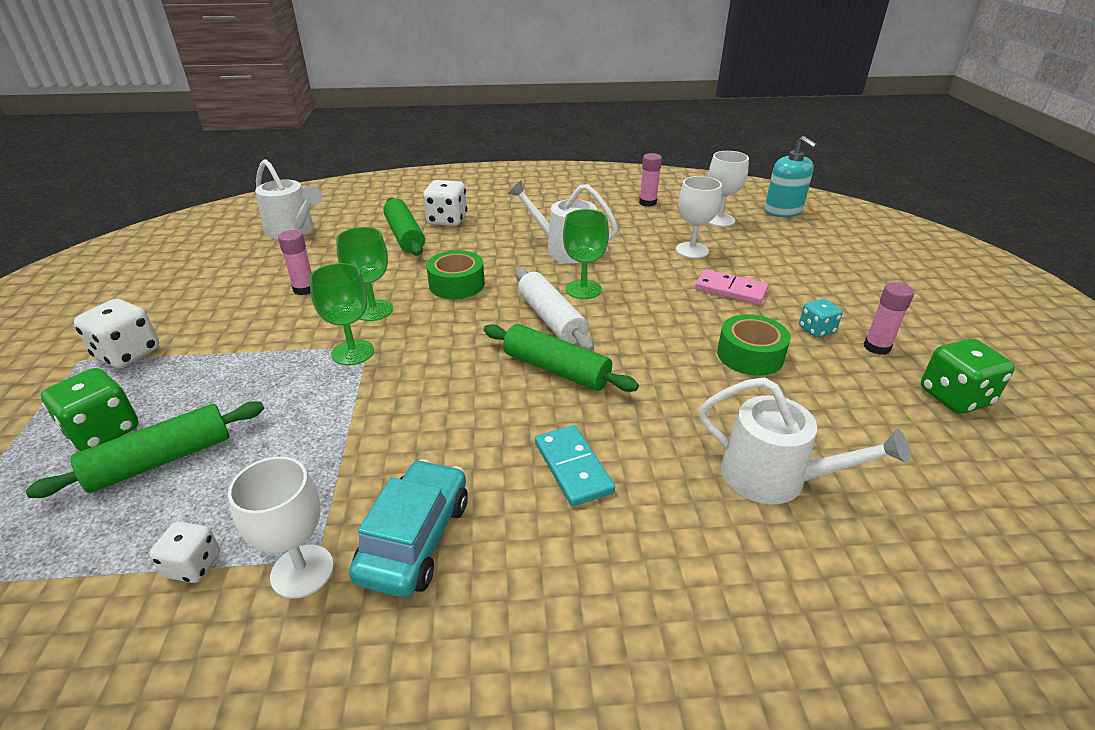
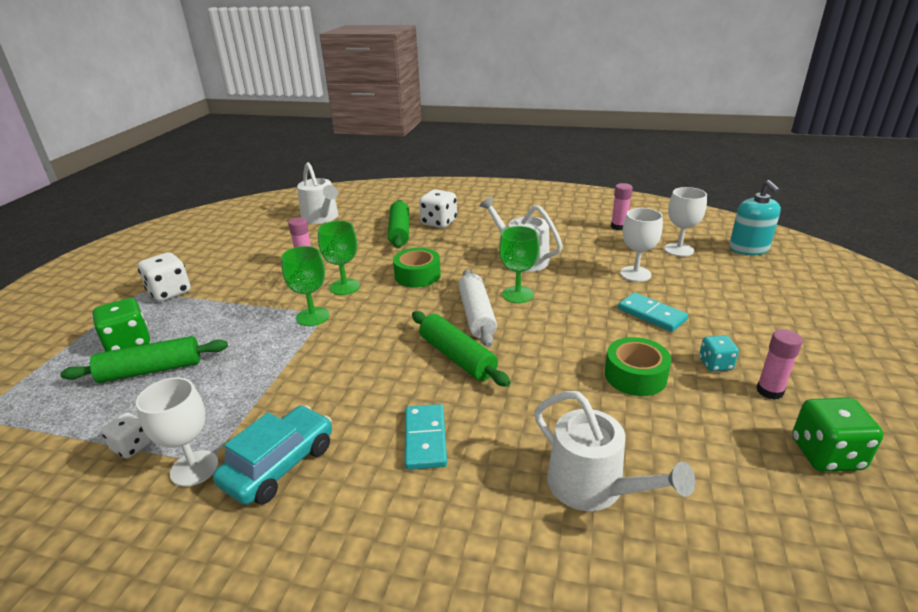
camera: 20 degrees right, 5 degrees down
pink domino [695,269,768,305] -> turquoise domino [618,292,688,332]

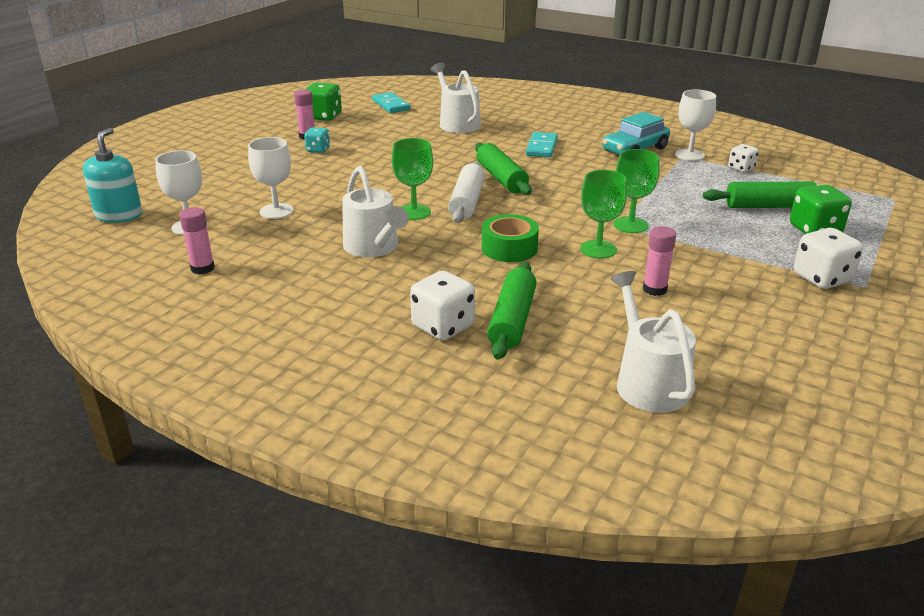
camera: 165 degrees left, 0 degrees up
green tape [605,337,672,396] -> none
turquoise domino [618,292,688,332] -> turquoise domino moved to [372,92,410,113]

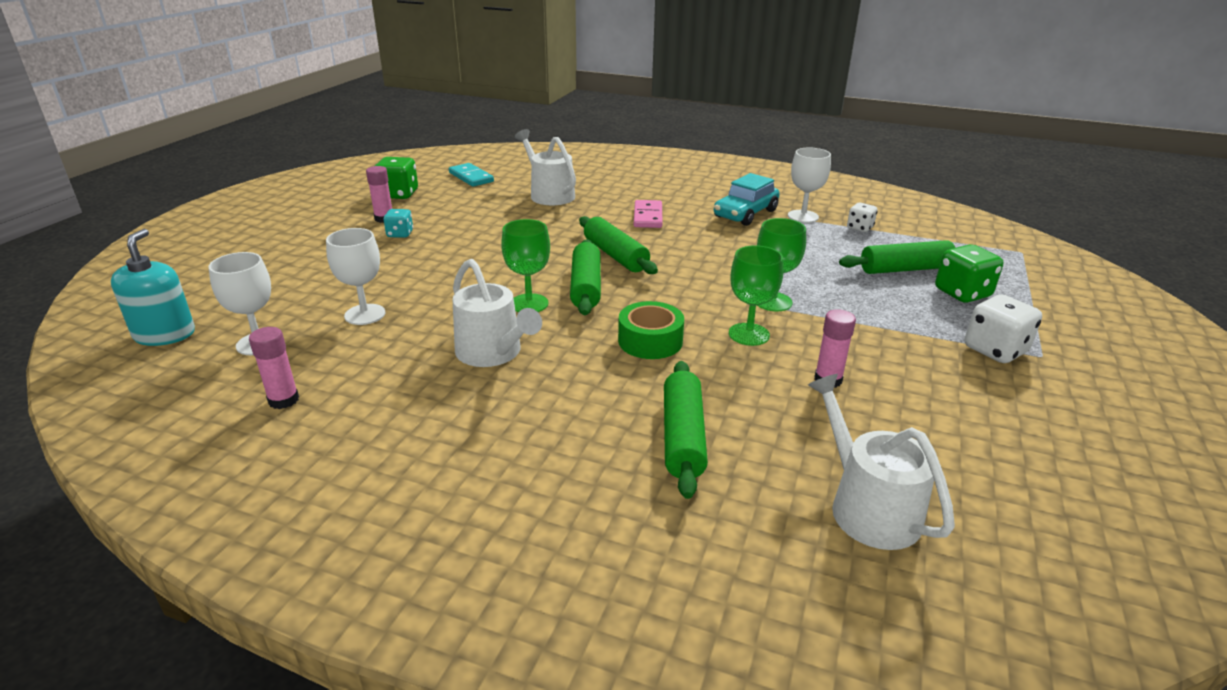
camera: 10 degrees left, 0 degrees up
white dice [410,271,475,341] -> none
white rolling pin [448,162,485,223] -> green rolling pin [570,239,601,315]
turquoise domino [526,132,558,158] -> pink domino [634,200,663,228]

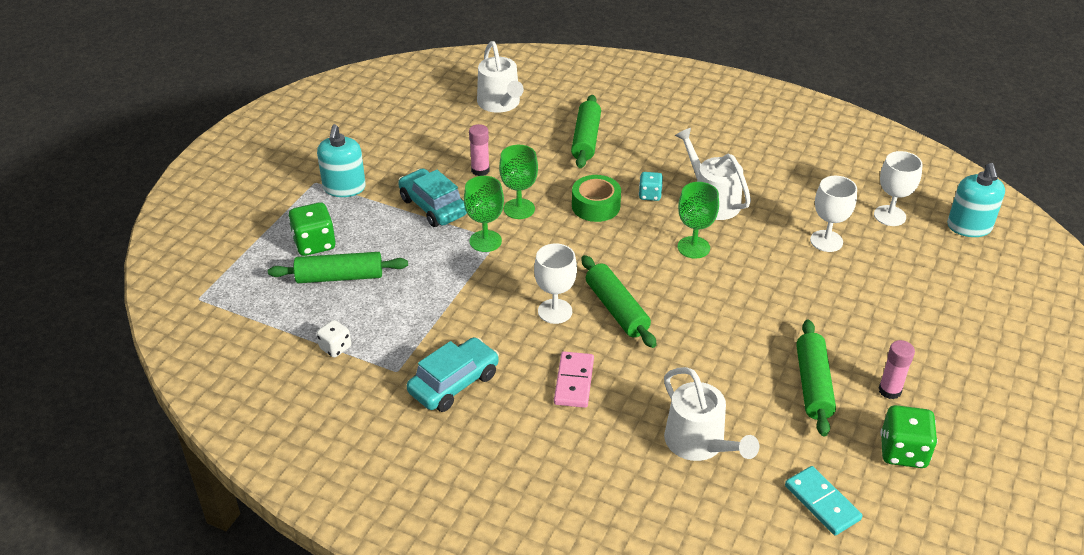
camera: 175 degrees left, 10 degrees up
pink glue stick [249,327,299,409] -> none
turquoise dice [384,209,413,238] -> turquoise dice moved to [639,172,663,201]
green rolling pin [570,239,601,315] -> green rolling pin moved to [796,320,836,436]
white goblet [788,147,831,223] -> white goblet moved to [534,243,577,324]
white dice [965,295,1042,363] -> turquoise soap dispenser [317,124,366,197]
none -> turquoise car [398,168,467,227]

